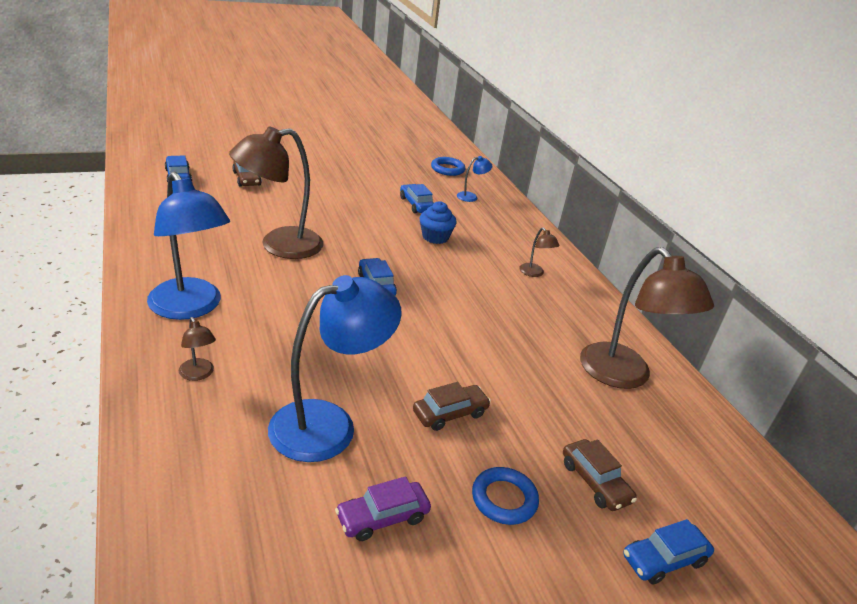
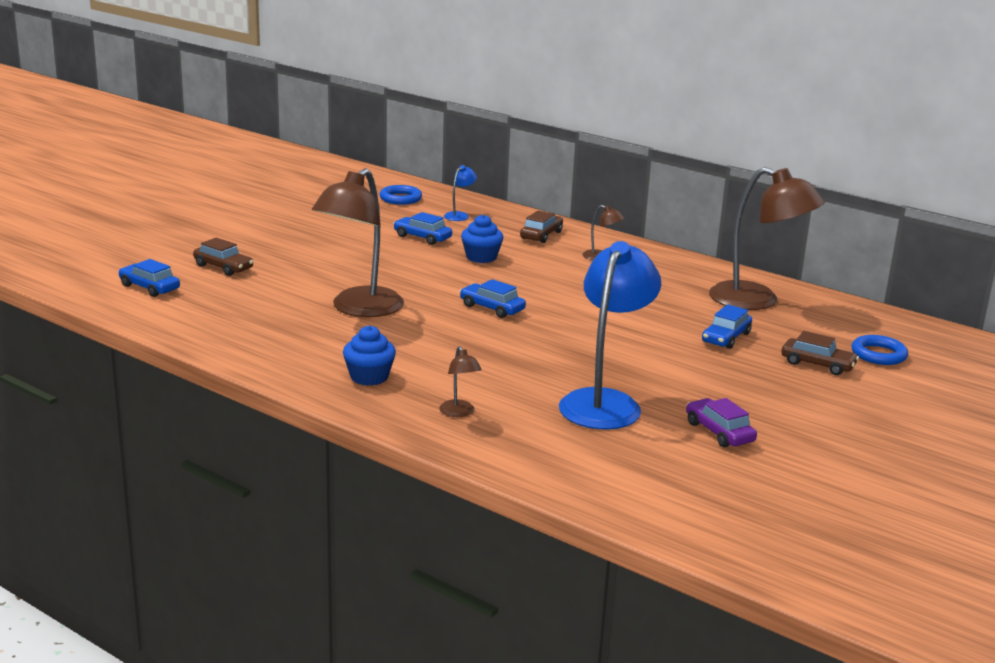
camera: 30 degrees left, 10 degrees down
blue lamp [147,172,230,320] -> blue cupcake [343,325,396,386]
brown lamp [179,317,216,381] -> brown lamp turned 45 degrees clockwise [439,346,482,417]
purple car [335,476,431,541] -> purple car turned 120 degrees clockwise [686,398,757,448]
brown car [413,382,491,431] -> brown car moved to [520,211,563,243]
blue ring [472,467,539,525] -> blue ring moved to [852,335,908,365]
blue car [623,519,714,585] -> blue car moved to [702,304,752,349]

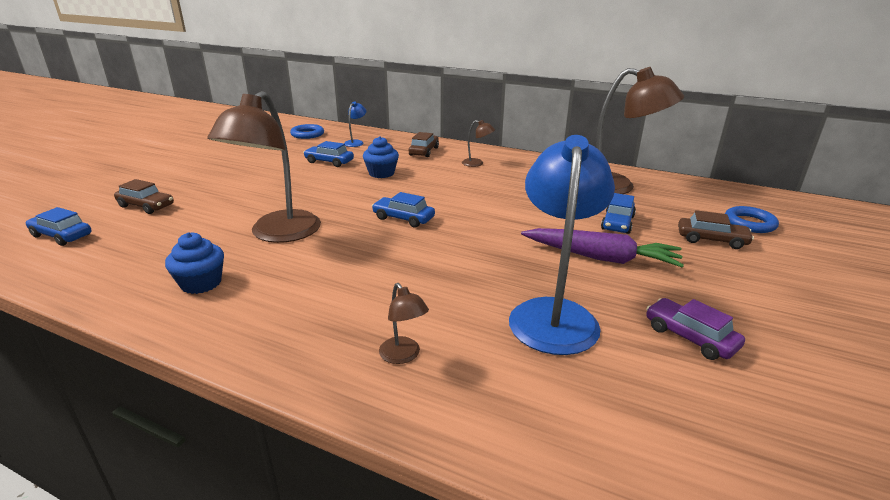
camera: 10 degrees left, 5 degrees up
blue cupcake [343,325,396,386] -> blue cupcake moved to [165,232,224,294]
none -> purple carrot [521,228,684,268]

